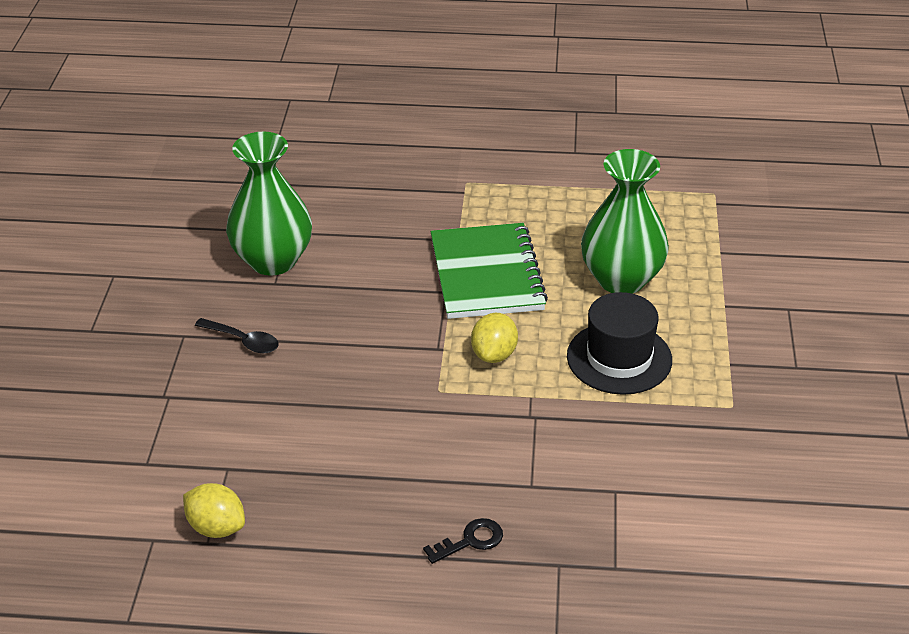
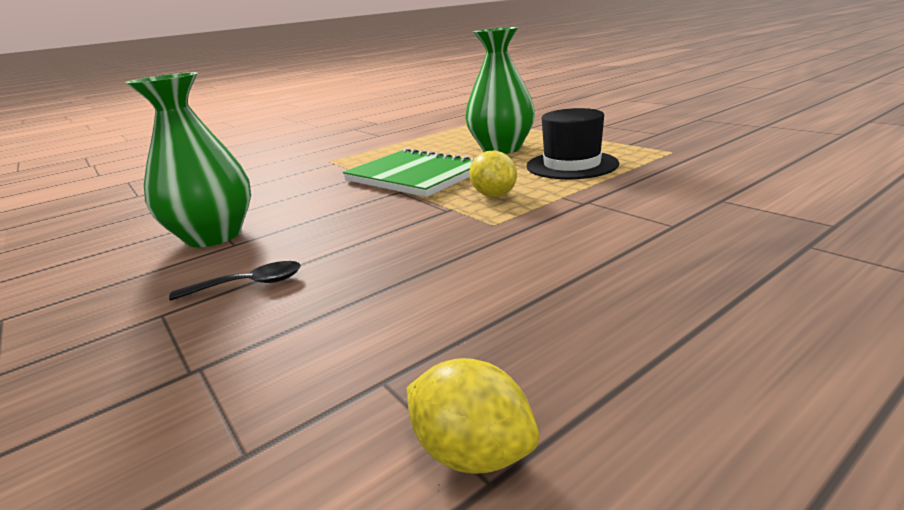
camera: 40 degrees left, 15 degrees down
yellow lemon [183,483,245,538] -> yellow lemon turned 45 degrees clockwise [407,358,539,474]
black key [423,518,503,564] -> none

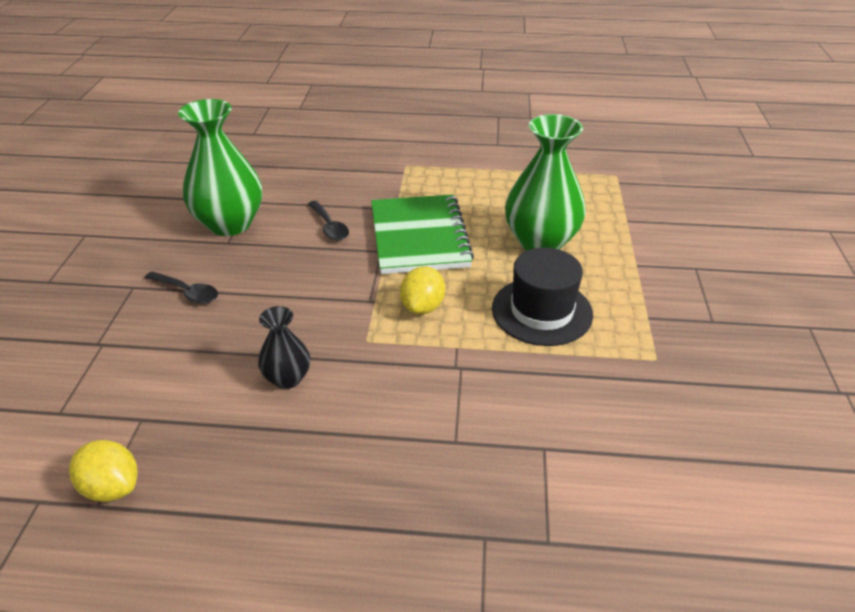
camera: 40 degrees right, 15 degrees up
yellow lemon [407,358,539,474] -> yellow lemon turned 45 degrees counterclockwise [69,440,138,502]
none -> black vase [258,306,310,389]
none -> black spoon [308,201,349,241]

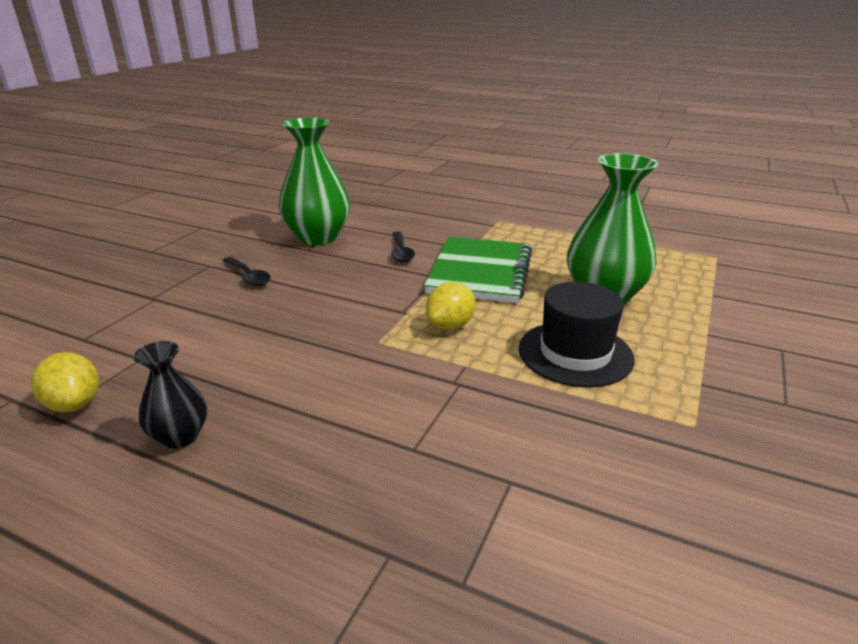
camera: 20 degrees right, 10 degrees down
black vase [258,306,310,389] -> black vase moved to [134,341,207,449]

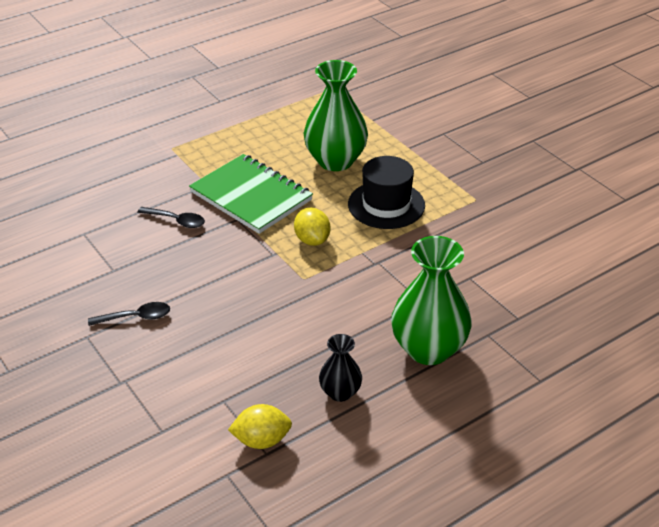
camera: 60 degrees left, 10 degrees up
green vase [279,117,350,245] -> green vase moved to [391,236,472,365]

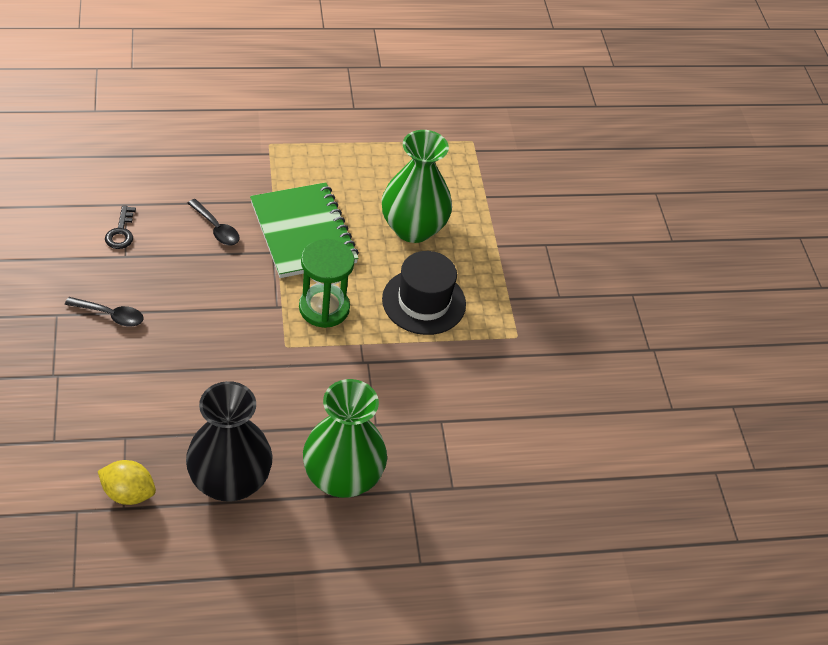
camera: 20 degrees right, 10 degrees up
yellow lemon [294,208,330,246] -> green hourglass [299,239,355,328]
black vase [319,334,362,402] -> black vase [186,381,272,502], size x1.91
none -> black key [105,206,136,249]

